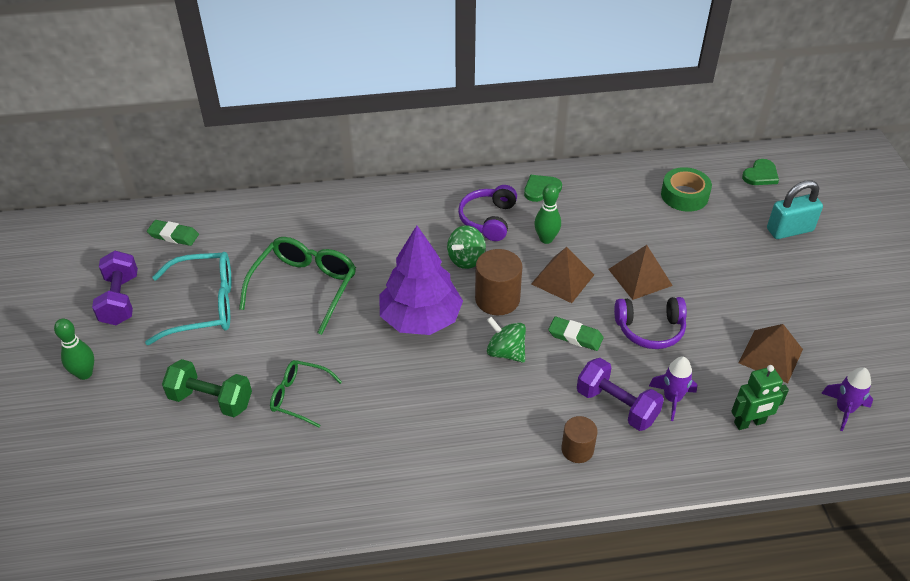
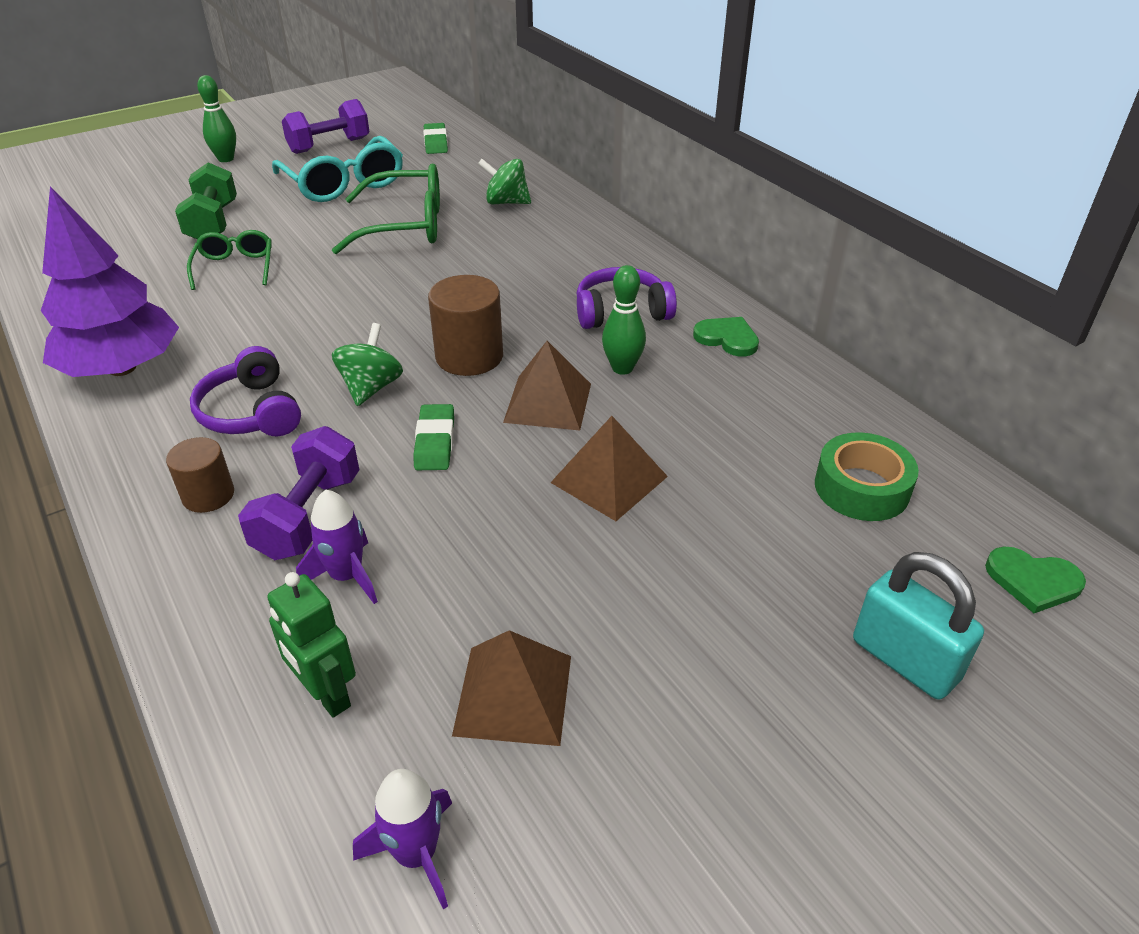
camera: 65 degrees right, 5 degrees down
purple tree [379,226,463,335] -> purple tree moved to [41,186,179,377]
green spinning top [447,225,486,269] -> green spinning top moved to [478,159,531,204]
purple headphones [614,297,687,349] -> purple headphones moved to [190,346,301,436]

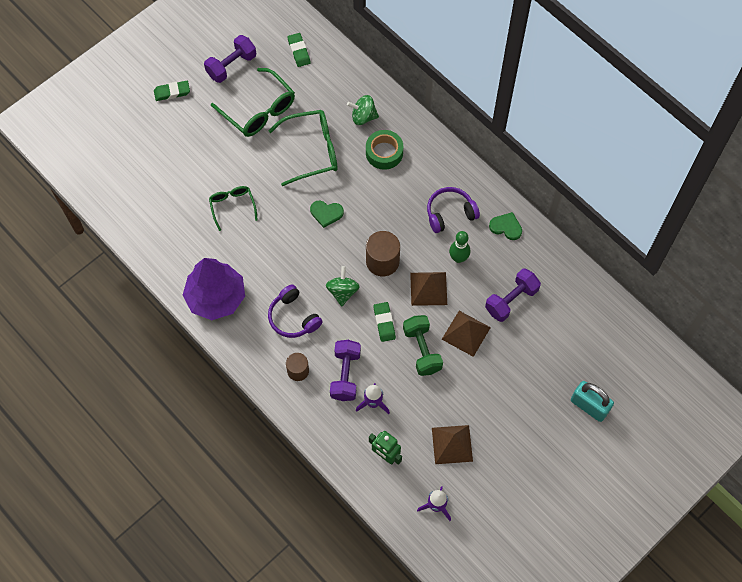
camera: 10 degrees left, 25 degrees up
green dumbbell [175,162,237,239] -> green dumbbell moved to [403,315,443,376]
green bowling pin [197,75,236,162] -> green eraser [154,81,190,101]
turquoise glasses [272,136,403,202] -> green glasses [211,68,295,137]
green tape [815,432,919,521] -> green tape moved to [366,130,403,170]
green heart [985,546,1086,613] -> green heart moved to [310,201,344,228]
none -> purple dumbbell [485,268,541,322]

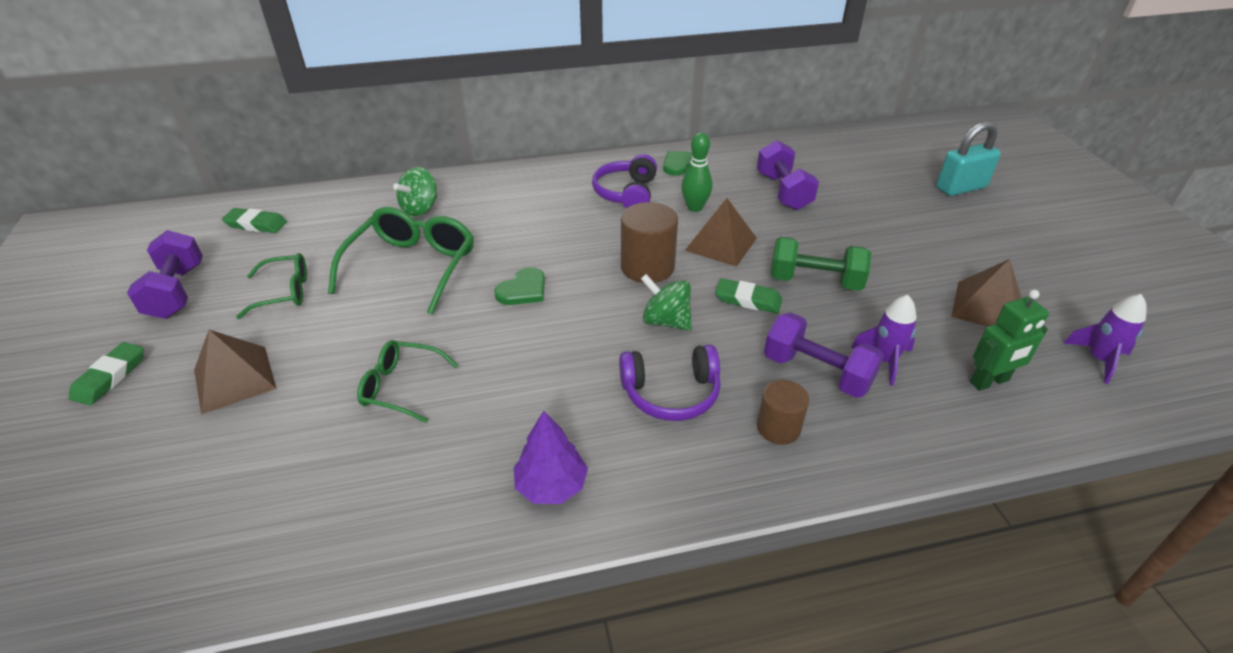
camera: 60 degrees left, 25 degrees down
purple tree [183,258,245,320] -> purple tree [514,411,588,504], size x0.54
green glasses [211,68,295,137] -> green glasses [236,253,307,319], size x0.59
green tape [366,130,403,170] -> none
brown pyramid [442,311,491,357] -> brown pyramid moved to [194,330,277,415]

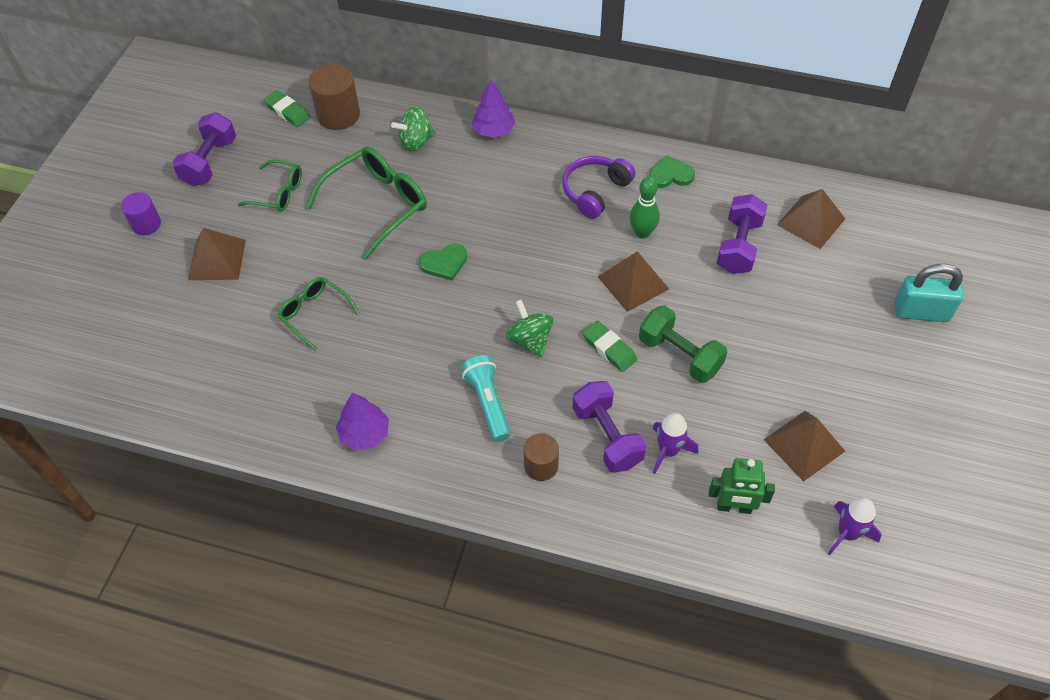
camera: 30 degrees right, 15 degrees up
green eraser [69,342,144,406] -> purple cylinder [121,192,161,236]
purple headphones [619,345,721,421] -> turquoise flashlight [461,355,510,442]
brown cylinder [621,202,678,283] -> brown cylinder moved to [308,64,360,130]
none -> purple tree [472,80,515,138]
none -> brown pyramid [777,189,845,249]

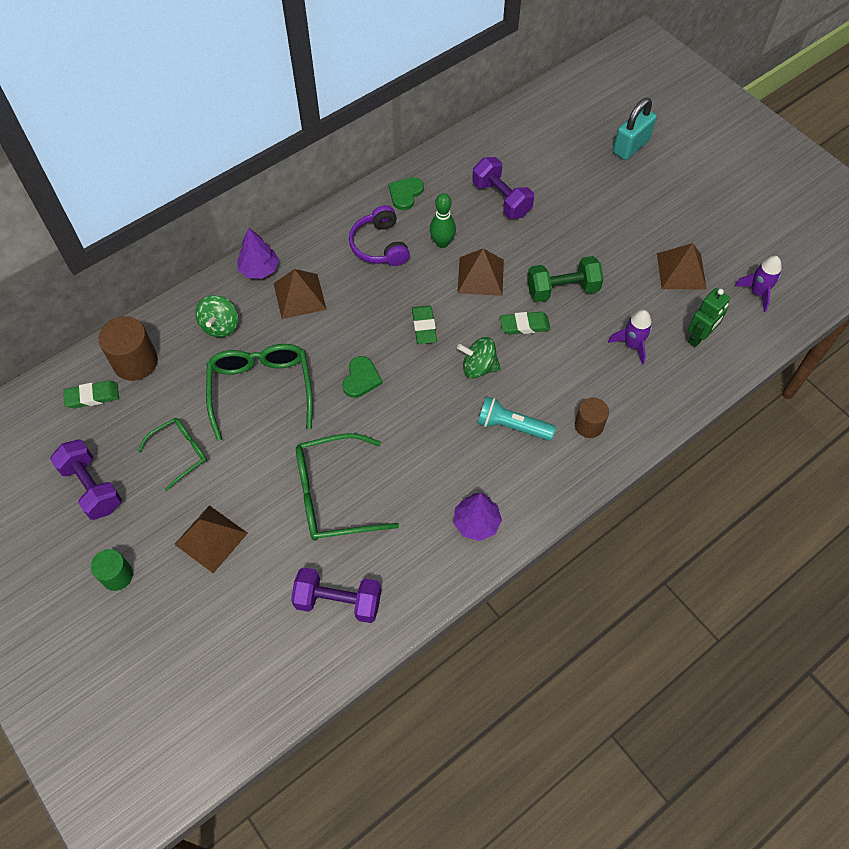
camera: 55 degrees left, 5 degrees up
purple cylinder [121,192,161,236] -> green cylinder [91,549,133,591]
green glasses [278,277,360,351] -> green glasses [296,433,399,541], size x1.69
purple dumbbell [572,381,646,473] -> purple dumbbell moved to [291,567,381,623]
brown pyramid [777,189,845,249] -> brown pyramid moved to [274,269,327,319]
none -> green eraser [412,305,437,344]

